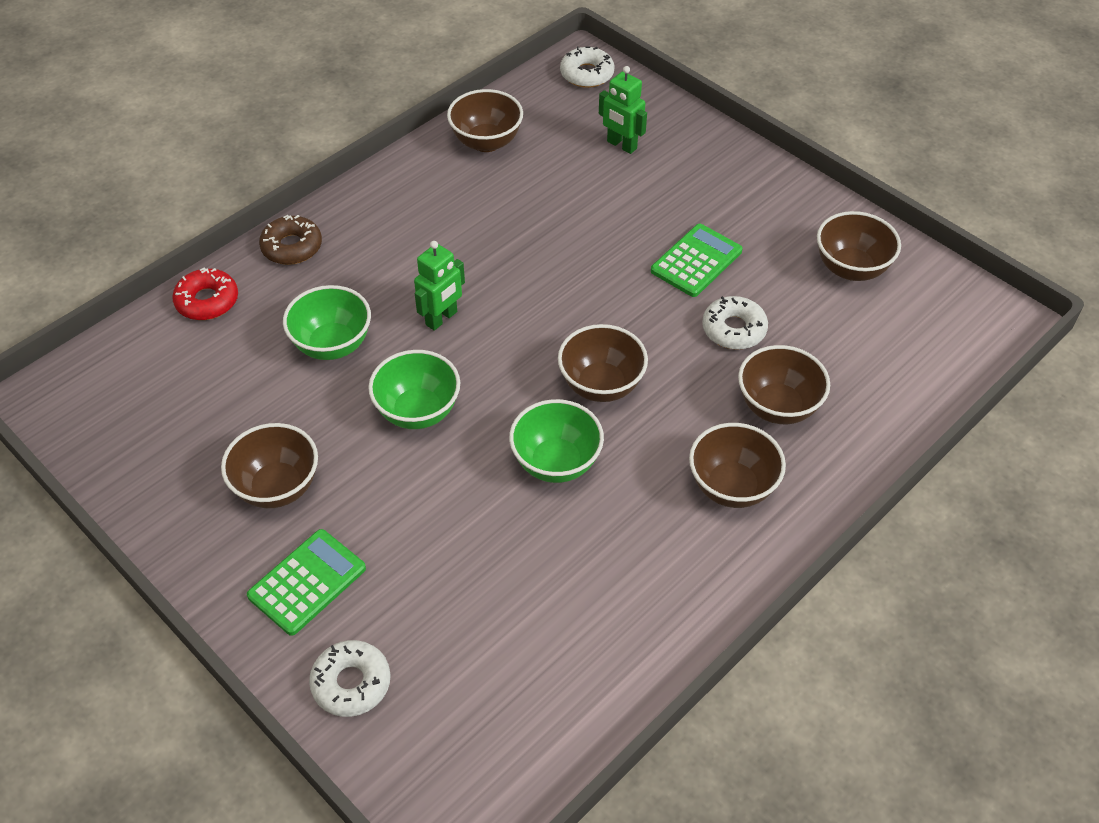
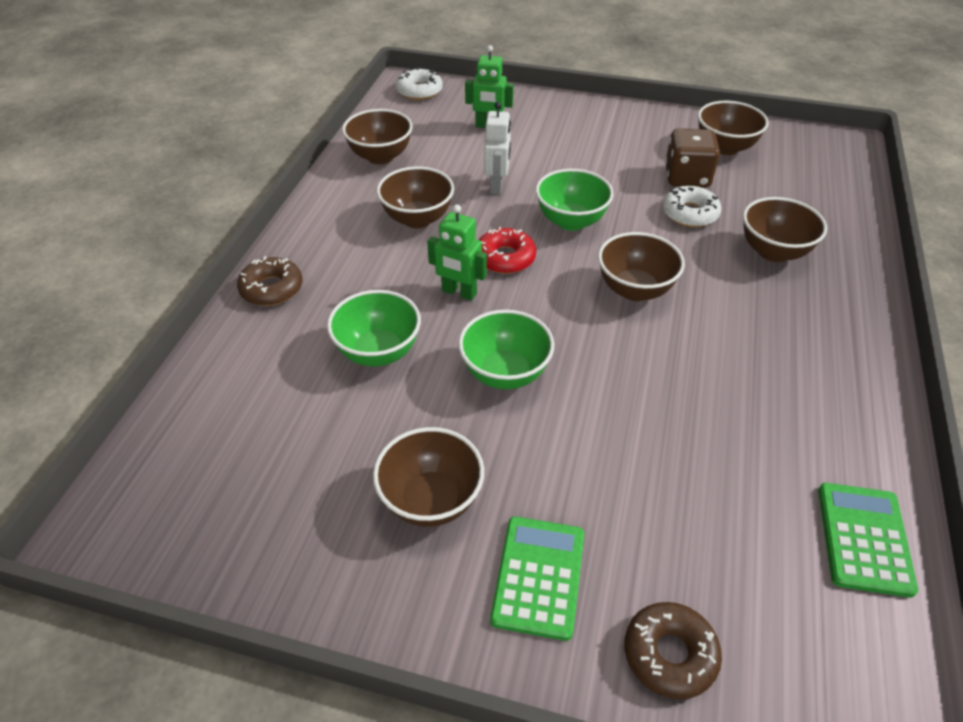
camera: 30 degrees left, 5 degrees down
red donut [172,267,238,320] -> red donut moved to [479,227,536,274]
white donut [309,640,391,717] -> brown donut [624,602,722,699]
green robot [414,241,465,331] -> green robot turned 105 degrees clockwise [427,204,487,301]
green bowl [509,399,604,483] -> green bowl moved to [536,169,614,231]
green calculator [651,224,743,297] -> green calculator moved to [818,483,918,598]
brown bowl [689,423,786,508] -> brown bowl moved to [377,166,454,228]
none -> white robot [484,102,511,194]
none -> brown dice [665,128,720,188]

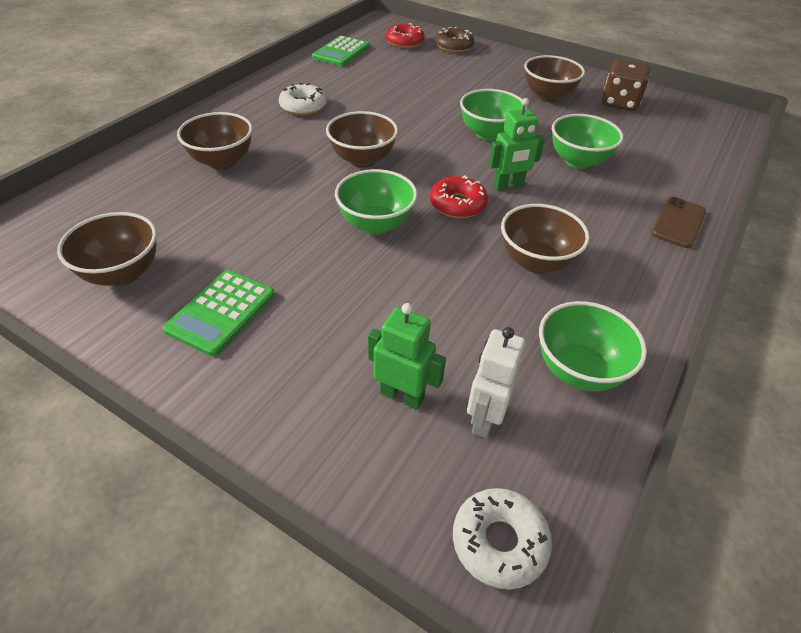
camera: 165 degrees left, 0 degrees up
brown donut [237,256,302,306] -> brown phone [651,197,706,248]
brown bowl [342,109,413,164] -> green bowl [539,301,647,391]
green robot [427,204,487,301] -> green robot turned 120 degrees clockwise [489,98,545,191]
white robot [484,102,511,194] -> white robot moved to [467,327,526,439]
green calculator [490,517,584,641] -> green calculator moved to [163,270,275,357]
white donut [662,186,721,227] -> white donut moved to [279,83,327,115]
brown dice [665,128,720,188] -> brown dice moved to [602,59,651,111]
none -> red donut [385,23,425,48]

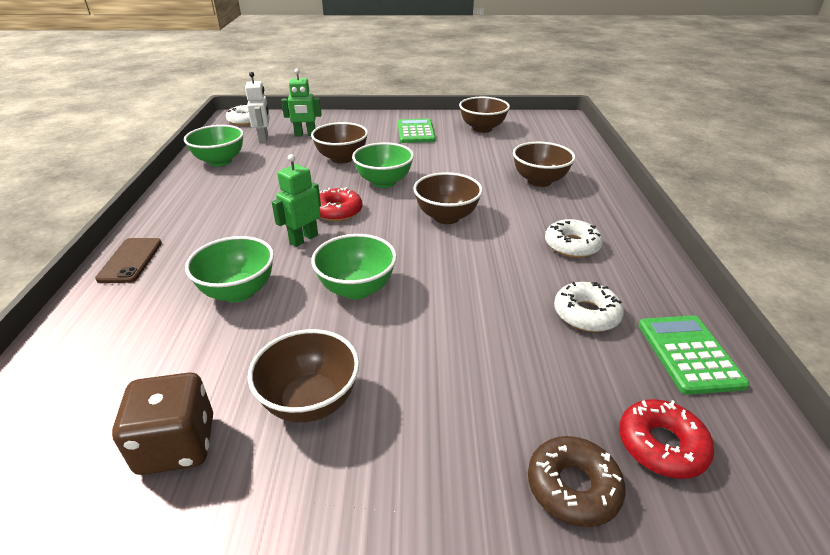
camera: 150 degrees right, 10 degrees down
brown bowl [501,204,590,273] -> brown bowl moved to [311,122,368,164]
none -> white donut [554,282,624,332]

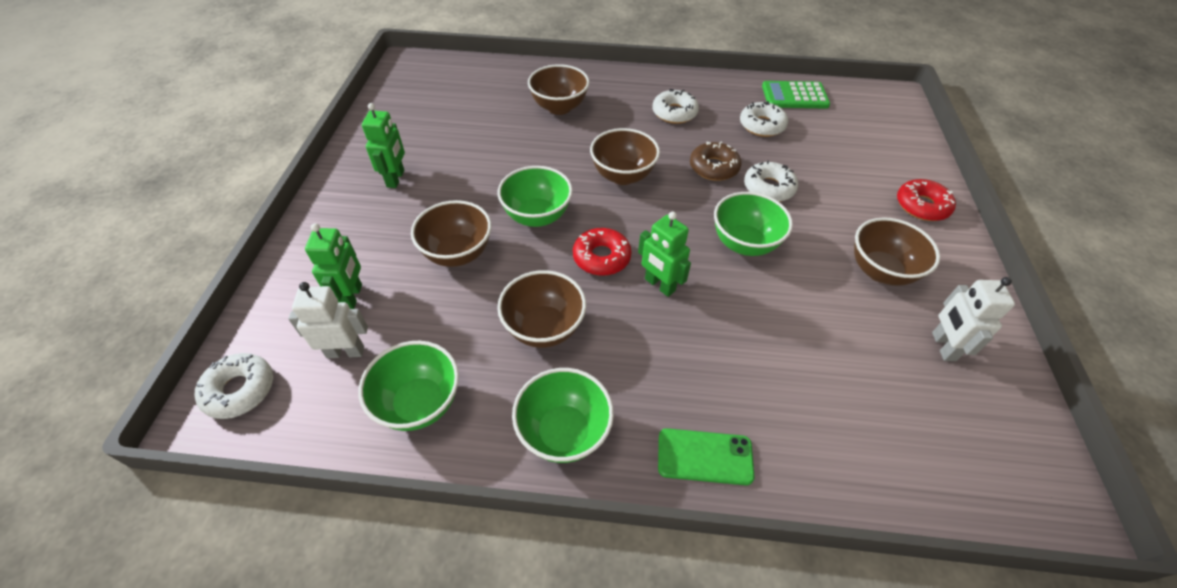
camera: 85 degrees left, 15 degrees up
brown phone [95,238,162,283] -> green phone [658,428,755,485]
brown dice [112,372,213,475] -> white robot [932,277,1015,361]
green bowl [185,236,274,302] -> green bowl moved to [512,368,614,463]
green calculator [398,119,436,143] -> green robot [362,103,405,188]
brown bowl [459,97,510,133] -> brown bowl moved to [497,270,586,348]
brown donut [528,436,626,527] -> brown donut moved to [690,141,741,181]
red donut [619,399,714,479] -> red donut moved to [897,179,956,221]
none -> white donut [744,161,798,202]

